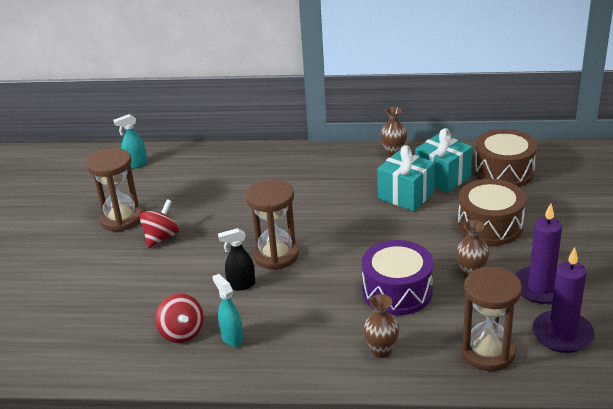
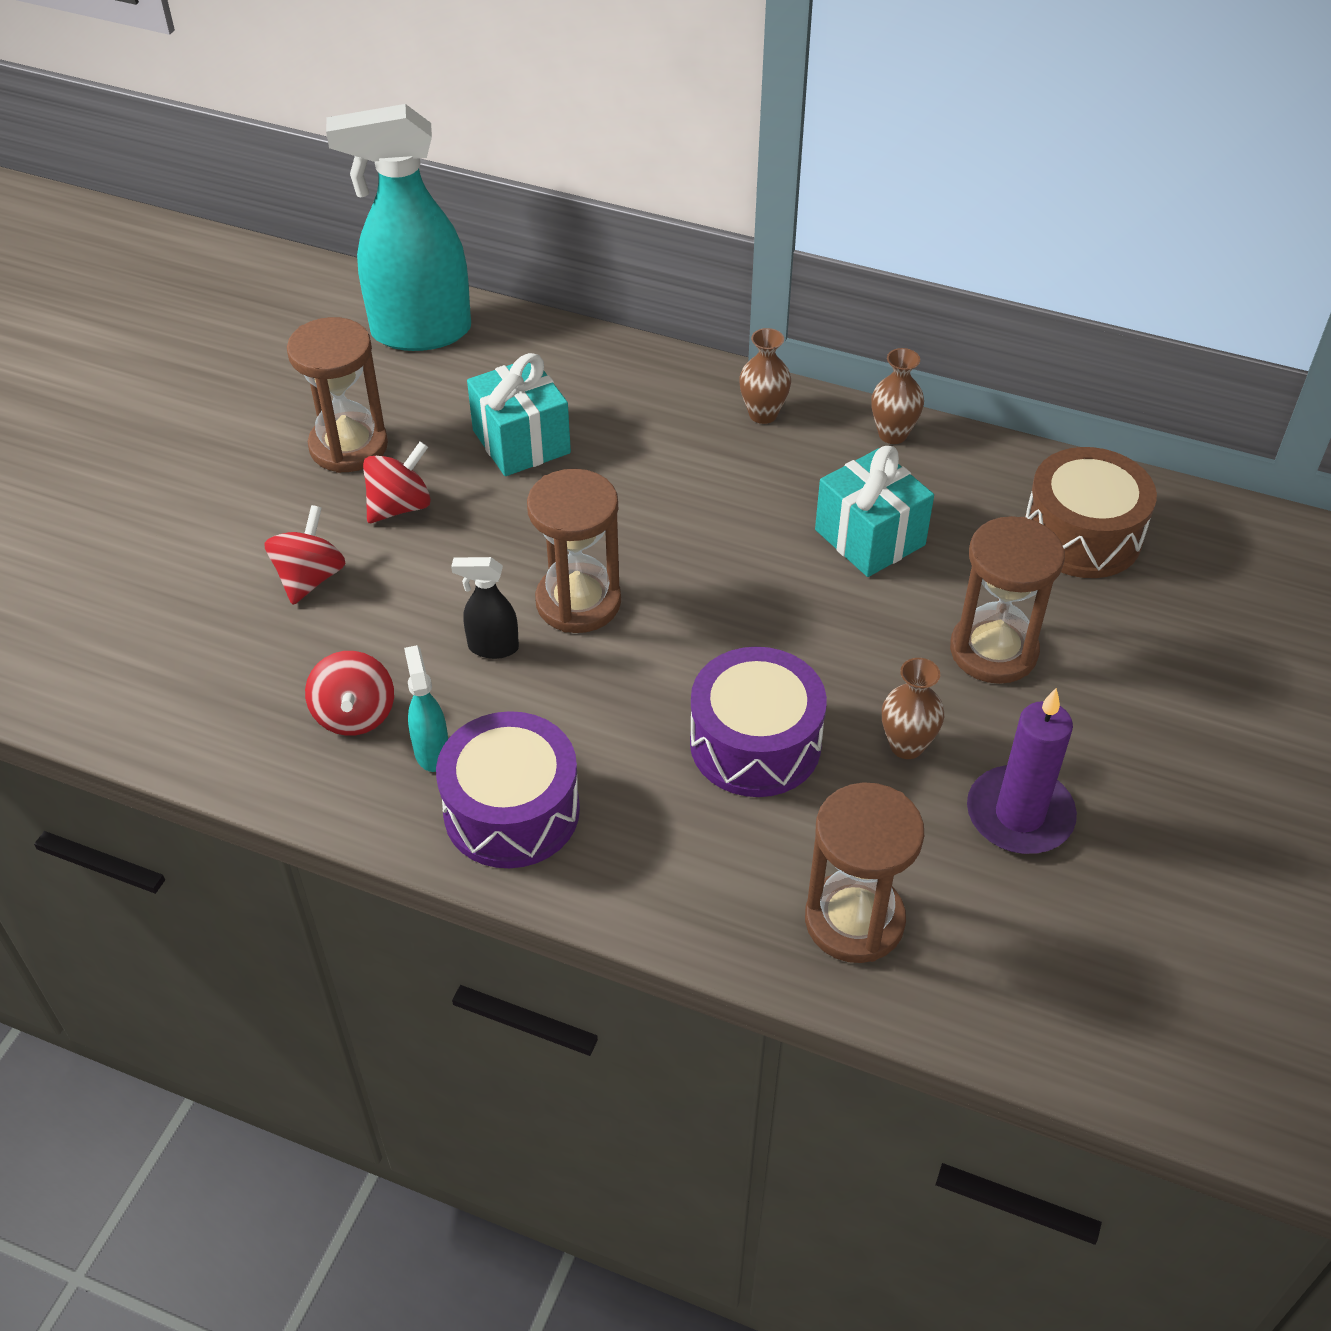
camera: 15 degrees right, 15 degrees up
turquoise spray bottle [113,114,147,169] -> turquoise spray bottle [326,104,471,351], size x2.34
brown vase [363,294,399,358] -> brown vase moved to [739,328,791,424]
turquoise gift [415,128,472,193] -> turquoise gift moved to [467,353,571,476]
brown drum [458,179,526,246] -> brown hourglass [950,516,1065,684]
purple candle [532,247,595,353] -> none
none -> red spinning top [264,505,346,605]
none -> purple drum [436,711,580,868]

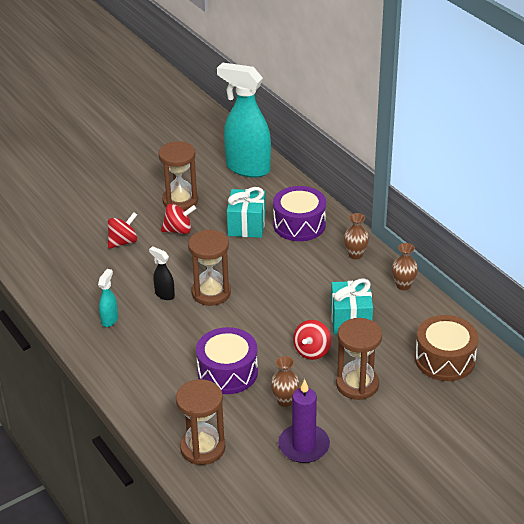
camera: 35 degrees right, 10 degrees down
red spinning top [305,651,394,736] -> red spinning top moved to [293,320,331,360]
purple drum [436,711,580,868] -> purple drum moved to [273,186,326,241]

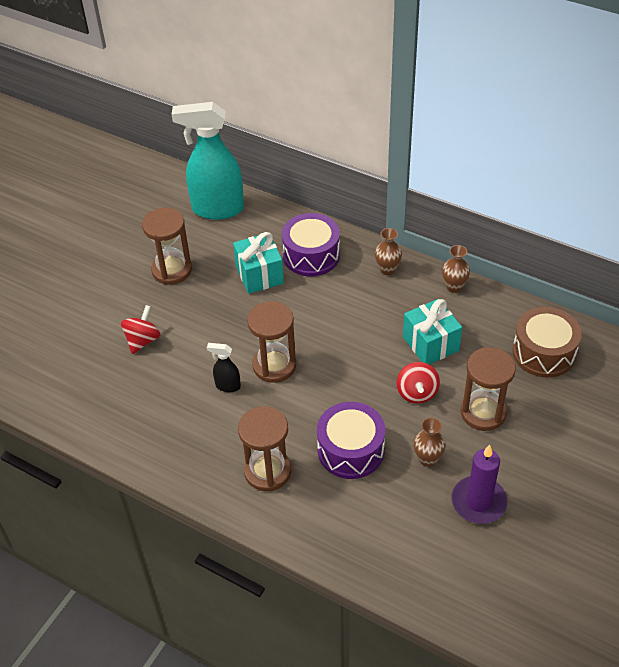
camera: 25 degrees left, 10 degrees up
turquoise spray bottle [98,269,118,327] -> none
red spinning top [161,204,196,234] -> none
brown hourglass [176,379,225,465] -> brown hourglass moved to [238,406,291,491]

